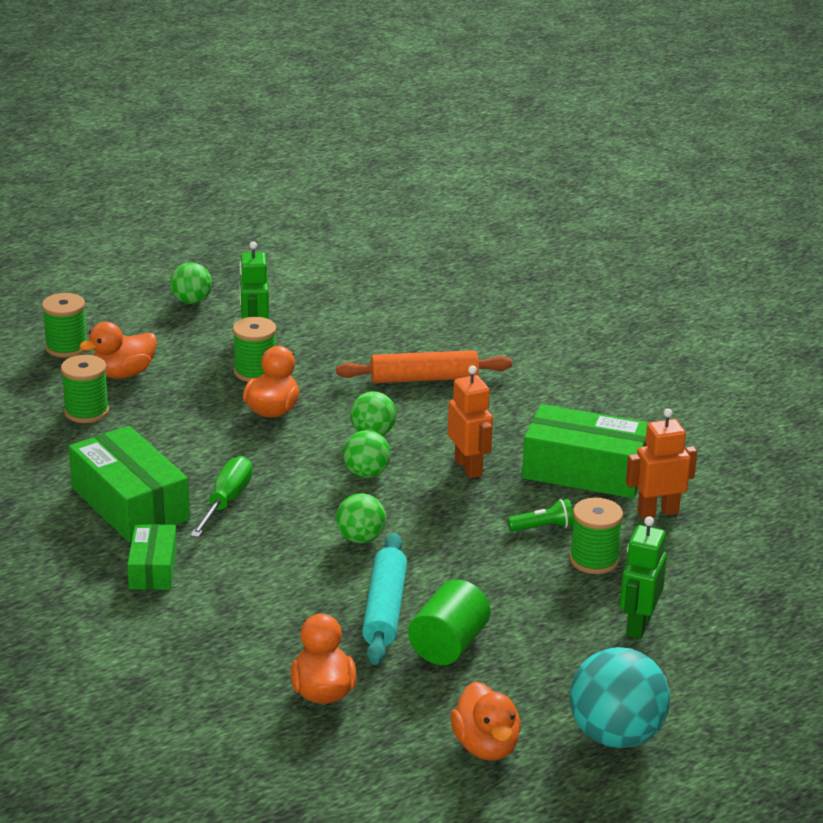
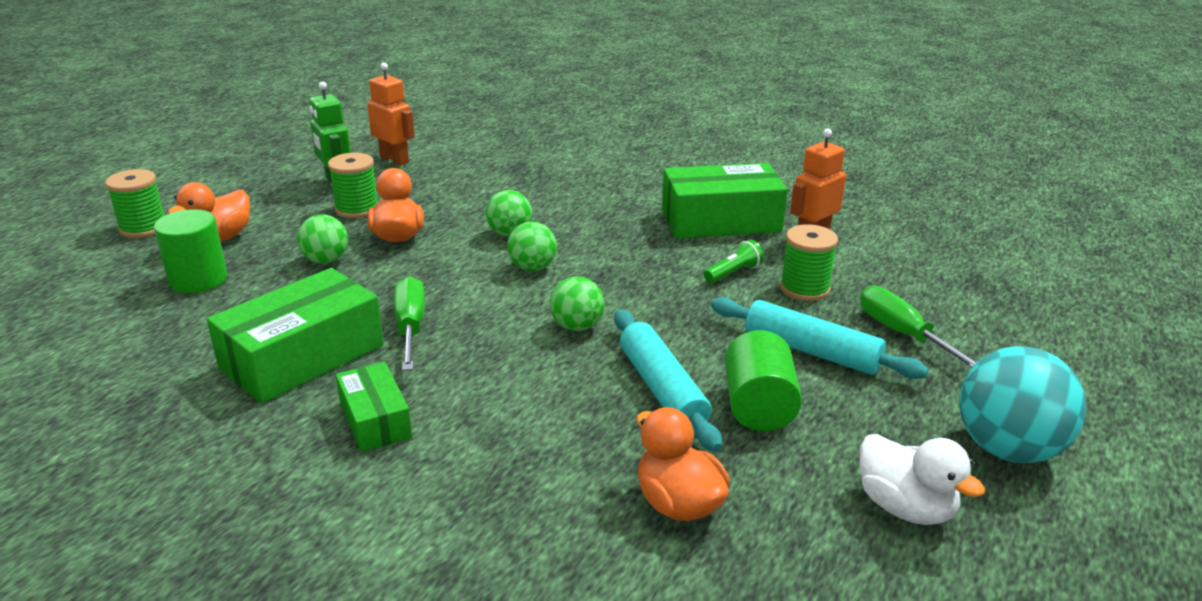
camera: 25 degrees left, 0 degrees up
green spool [61,355,109,423] -> green cylinder [154,209,227,293]
green box [69,426,190,542] -> green box turned 75 degrees counterclockwise [207,268,384,404]
green ball [170,263,212,304] -> green ball moved to [297,215,348,264]
orange rolling pin [336,350,512,383] -> none
orange robot [448,366,493,478] -> orange robot moved to [367,63,415,166]
orange duck [450,682,521,761] -> white duck [860,434,985,525]
green robot [620,516,667,639] -> green screwdriver [860,286,977,368]
none -> turquoise rolling pin [711,297,929,379]

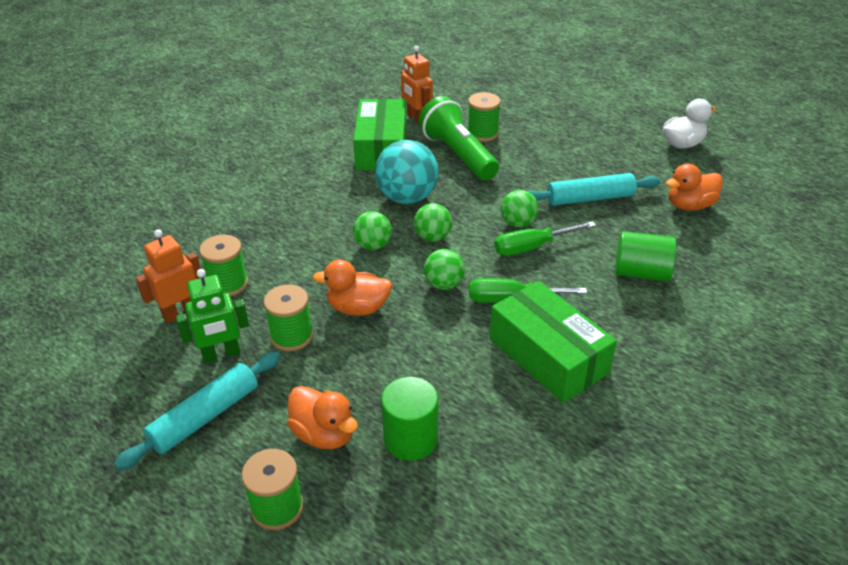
camera: 80 degrees left, 10 degrees up
green ball [297,215,348,264] -> green ball moved to [424,249,465,290]
green box [336,362,412,452] -> none
green flashlight [704,240,764,283] -> green flashlight [419,96,499,181], size x2.36
turquoise rolling pin [711,297,929,379] -> turquoise rolling pin moved to [114,352,280,470]
green cylinder [724,330,802,431] -> green cylinder moved to [615,231,676,282]
green screwdriver [860,286,977,368] -> green screwdriver moved to [494,221,596,256]
turquoise ball [959,346,1086,463] -> turquoise ball moved to [375,140,439,204]
none -> green spool [199,235,248,296]

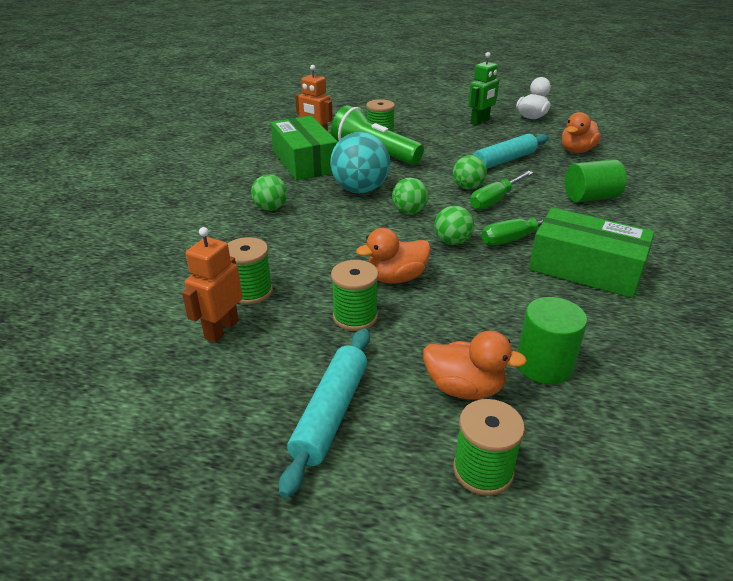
camera: 25 degrees left, 5 degrees down
green robot [176,269,249,363] -> green robot moved to [468,52,499,125]
green ball [353,211,392,250] -> green ball moved to [251,175,287,211]

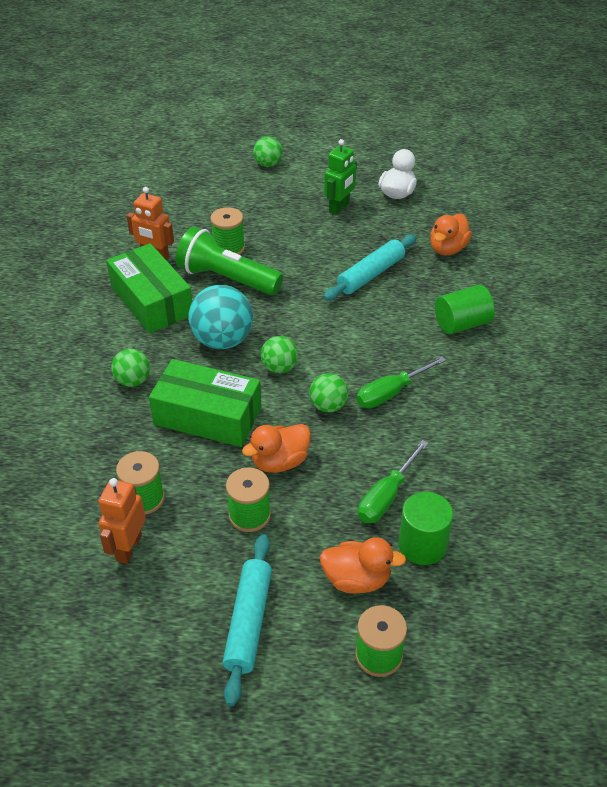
camera: 10 degrees left, 10 degrees up
green ball [453,155,487,189] -> green ball moved to [253,136,283,167]
green screwdriver [470,171,533,210] -> green screwdriver moved to [358,440,429,523]
green box [529,208,654,298] -> green box moved to [149,359,261,447]

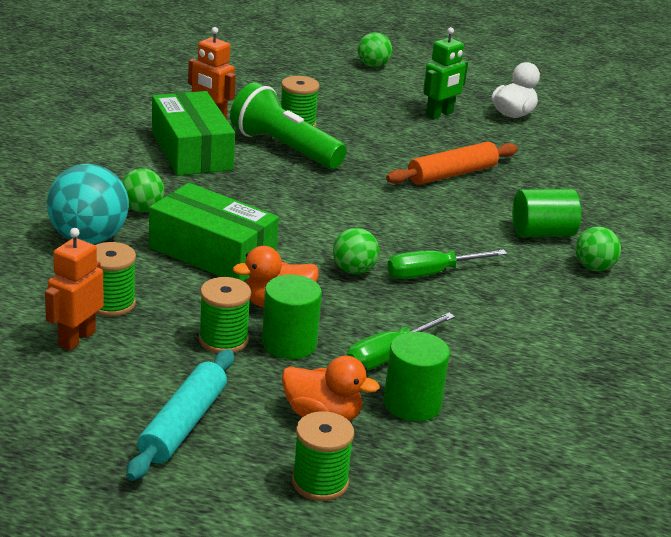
camera: 10 degrees right, 15 degrees down
turquoise ball [188,285,253,349] -> turquoise ball moved to [47,164,129,244]
green ball [261,336,298,373] -> green ball moved to [575,226,621,271]
turquoise rolling pin [323,234,417,301] -> orange rolling pin [386,142,518,185]
orange duck [430,214,472,255] -> none
none -> green cylinder [262,275,322,359]

